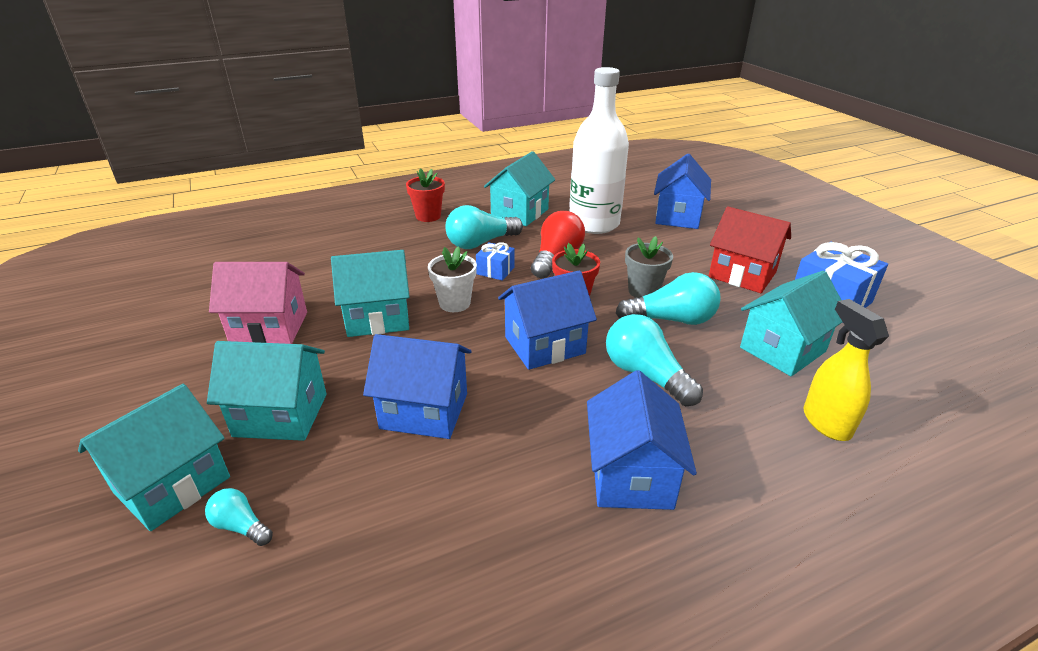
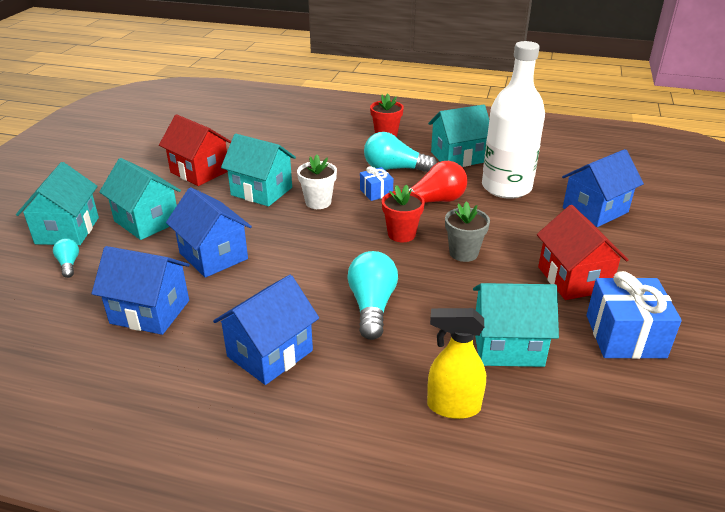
camera: 40 degrees right, 0 degrees up
turquoise house [78,384,230,531] -> turquoise house turned 75 degrees counterclockwise [16,162,99,245]
pink house [209,262,307,344] -> red house [159,114,231,186]
blue house [498,270,597,370] -> blue house moved to [92,246,190,335]
turquoise light bulb [616,272,721,325] -> none
yellow spray bottle [803,299,889,441] -> yellow spray bottle turned 105 degrees counterclockwise [427,308,486,419]

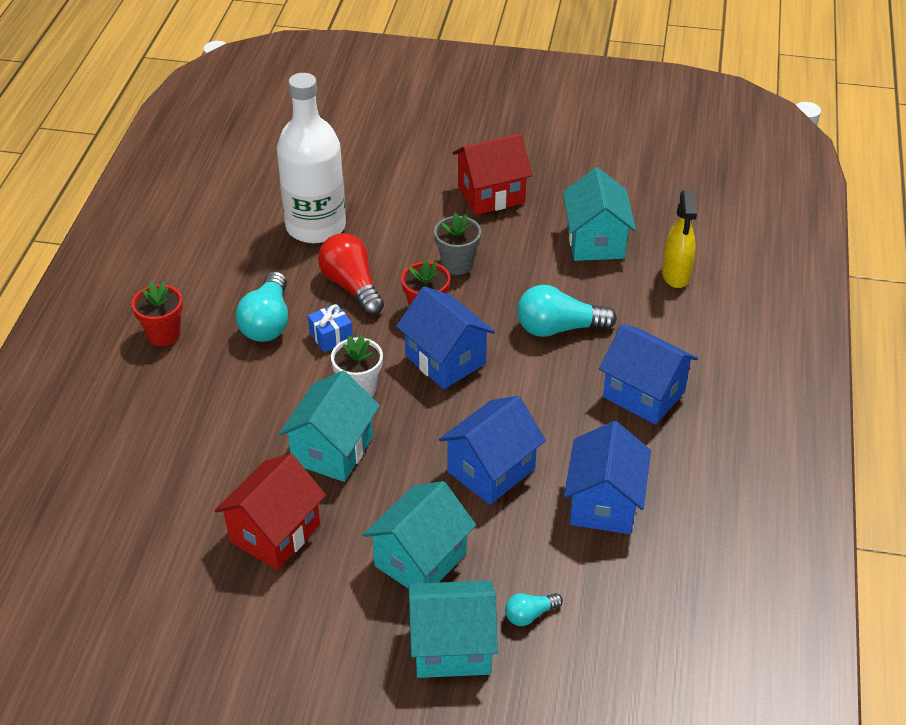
camera: 95 degrees left, 10 degrees up
turquoise house [428,105,489,167] -> none
blue house [562,149,644,227] -> blue house moved to [396,286,495,389]
blue gift [587,271,682,359] -> none

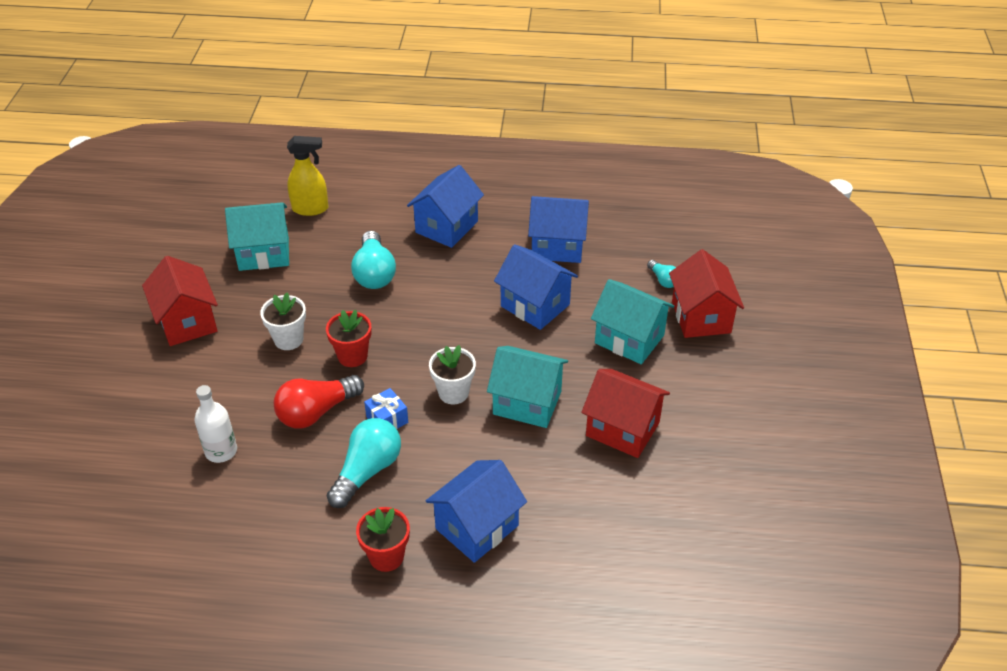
camera: 95 degrees left, 0 degrees up
turquoise light bulb [236,271,288,342] -> turquoise light bulb turned 60 degrees counterclockwise [326,418,401,508]
white bottle [277,73,346,243] -> white bottle [195,385,237,463], size x0.50
blue house [396,286,495,389] -> blue house moved to [426,460,527,563]
turquoise house [409,580,498,678] -> red house [669,249,744,338]
grey flower pot [434,213,481,275] -> white flower pot [260,292,306,350]

